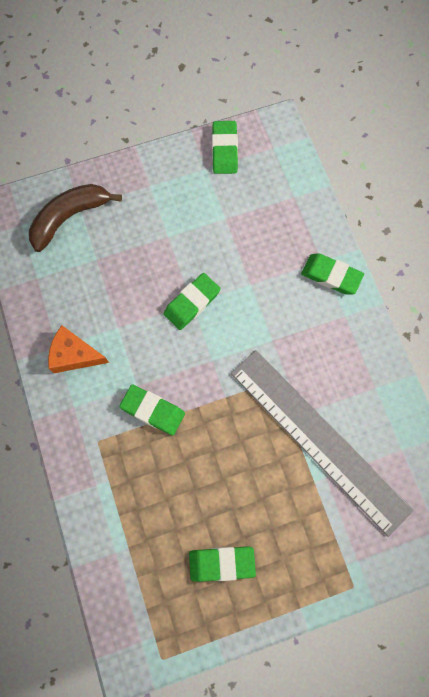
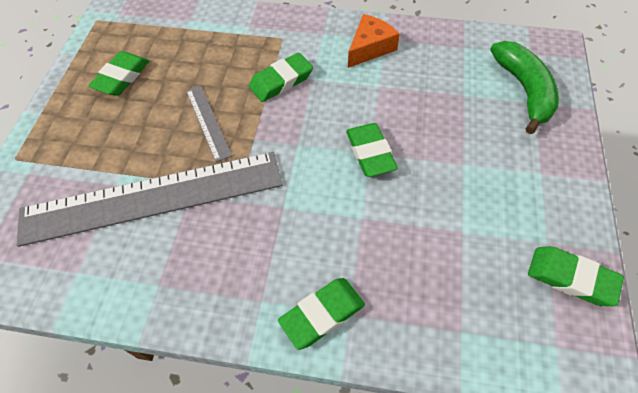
camera: 120 degrees right, 15 degrees down
brown banana [29,184,122,252] -> green banana [490,41,559,134]
none -> grey ruler [186,86,232,162]

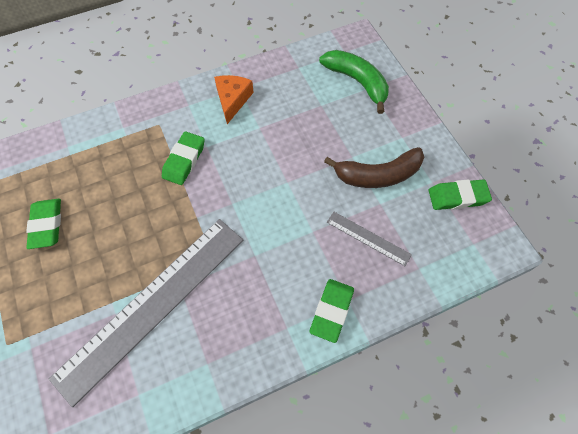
camera: 35 degrees left, 5 degrees up
grey ruler [186,86,232,162] -> grey ruler moved to [327,212,412,266]
green eraser [346,123,398,177] -> none
none -> brown banana [324,147,424,188]

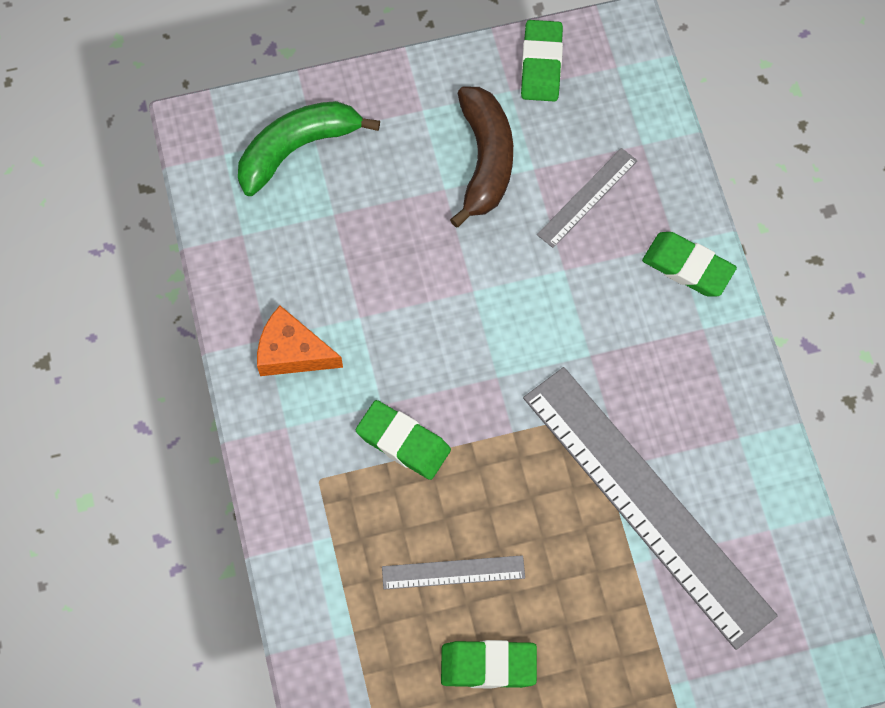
camera: 80 degrees left, 5 degrees up
none -> grey ruler [382,555,525,590]

